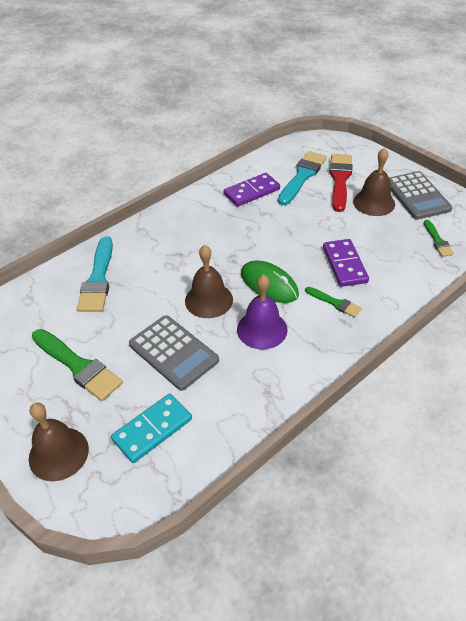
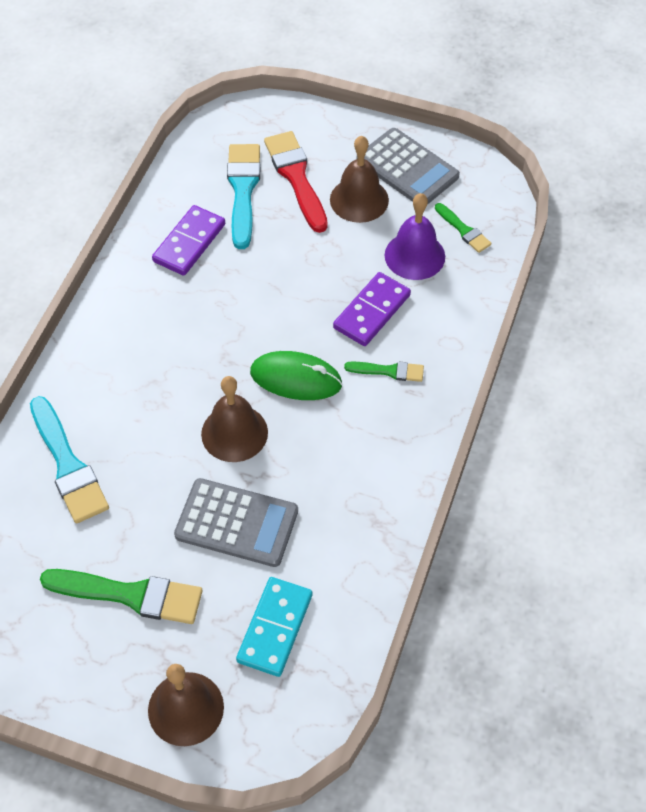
camera: 30 degrees left, 10 degrees up
purple bell [237,274,288,350] -> purple bell moved to [384,193,445,280]
purple domino [323,239,369,287] -> purple domino turned 75 degrees clockwise [333,272,411,346]

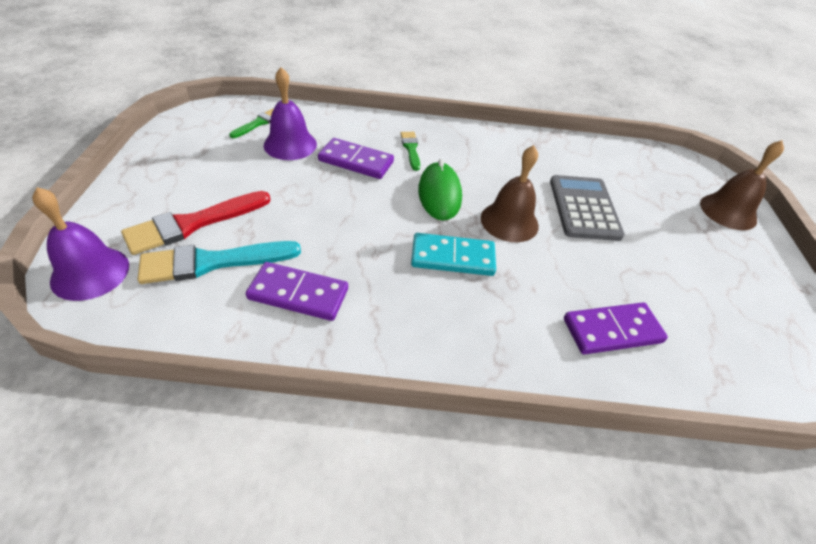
camera: 110 degrees left, 10 degrees down
turquoise brush [30,396,109,523] -> purple domino [564,302,668,355]
green brush [40,569,202,624] -> none
turquoise domino [236,577,312,677] -> turquoise domino moved to [411,233,496,276]
brown bell [330,136,389,223] -> none
grey calculator [364,128,460,205] -> none
none -> purple bell [32,187,129,301]

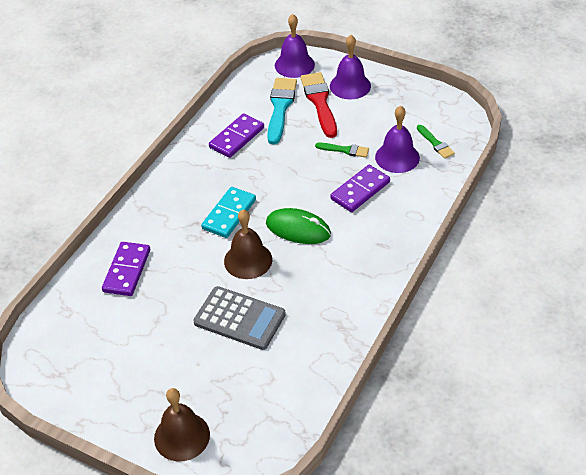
camera: 120 degrees right, 0 degrees up
green brush [401,132,420,171] -> green brush moved to [315,143,369,157]
none -> purple bell [330,35,371,99]

